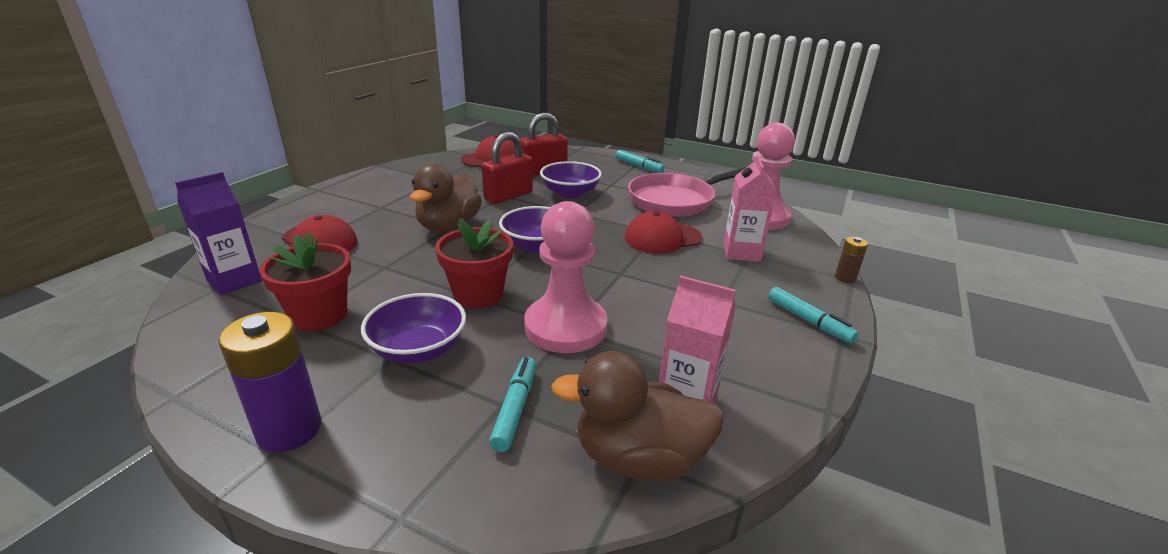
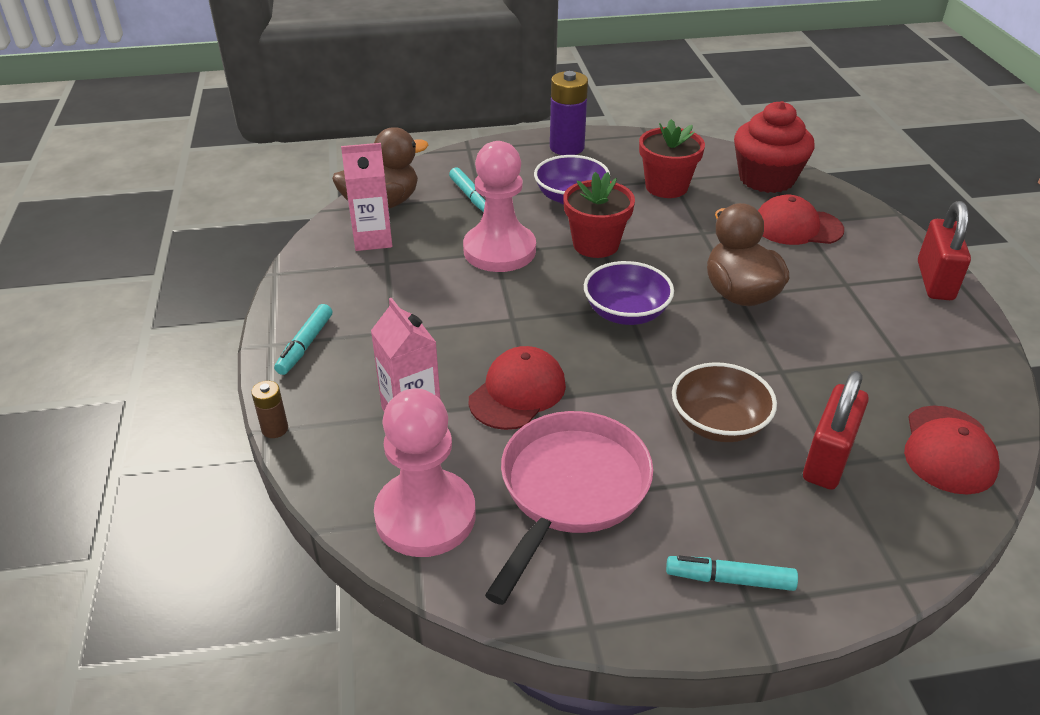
camera: 145 degrees right, 10 degrees up
purple carton [175,172,262,295] -> red cupcake [734,101,815,193]
red padlock [482,132,533,204] -> red padlock moved to [918,201,971,300]
purple bowl [540,161,602,198] -> brown bowl [672,362,777,442]
turquoise marker [768,287,858,343] -> turquoise marker turned 90 degrees counterclockwise [274,304,332,375]

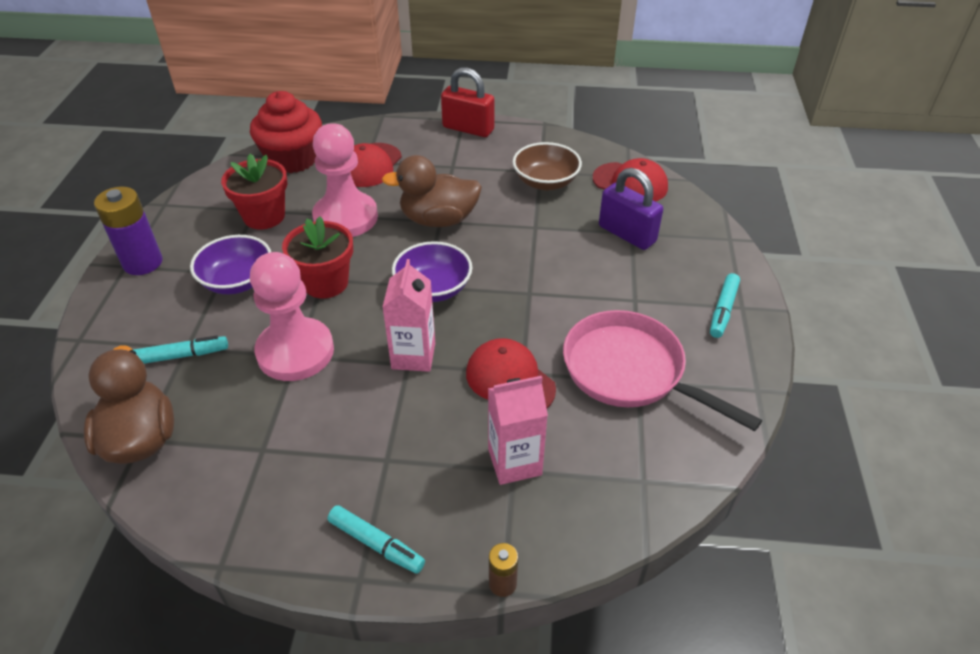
camera: 75 degrees left, 5 degrees up
pink carton [341,143,392,251] -> pink carton moved to [383,259,435,372]
pink pawn [374,388,476,557] -> pink pawn moved to [312,123,378,237]
brown bowl [672,362,777,442] -> brown bowl moved to [513,142,582,191]
red padlock [803,371,869,490] -> purple padlock [599,168,663,250]

